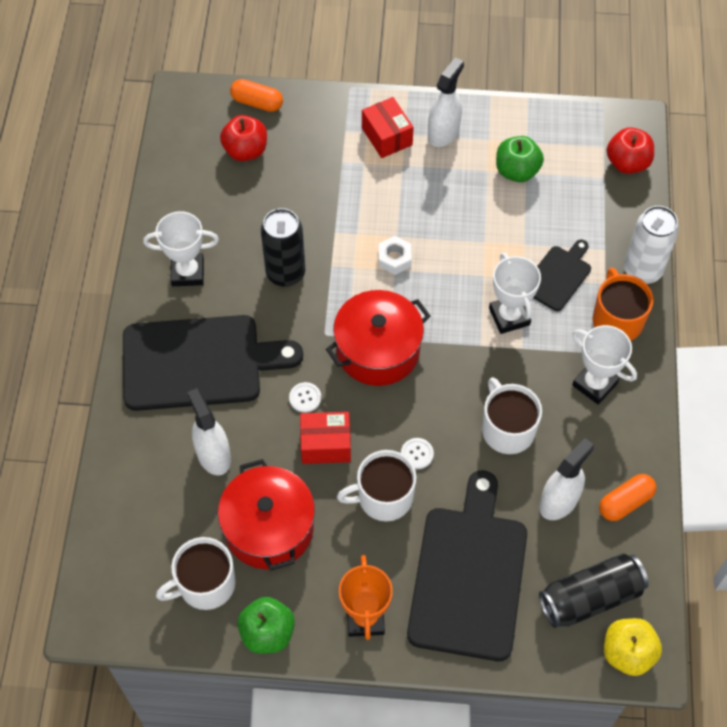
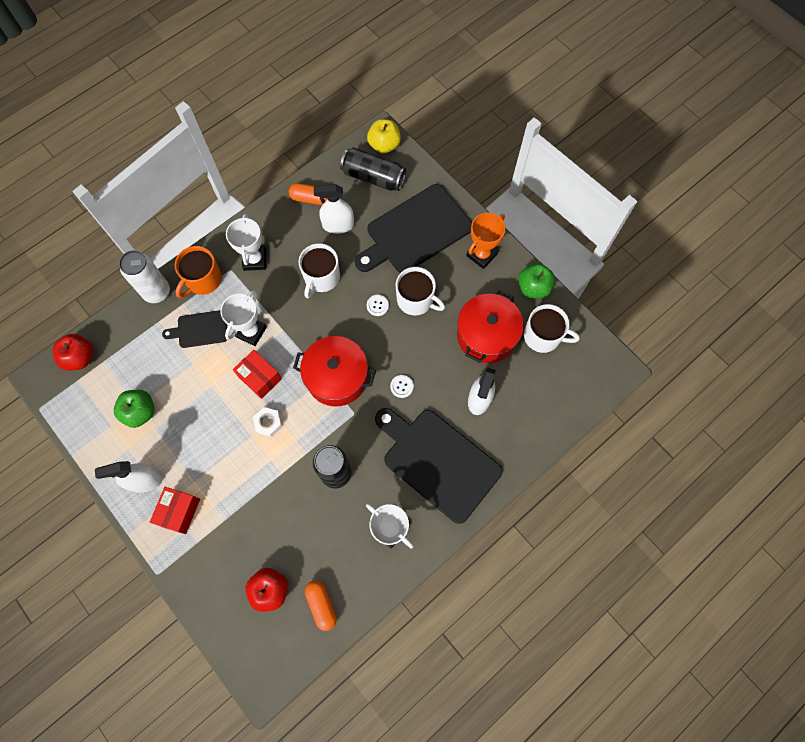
camera: 135 degrees left, 10 degrees up
orange capsule [230,79,283,112] -> orange capsule moved to [305,580,337,631]
red box [300,412,351,464] -> red box moved to [233,350,282,399]

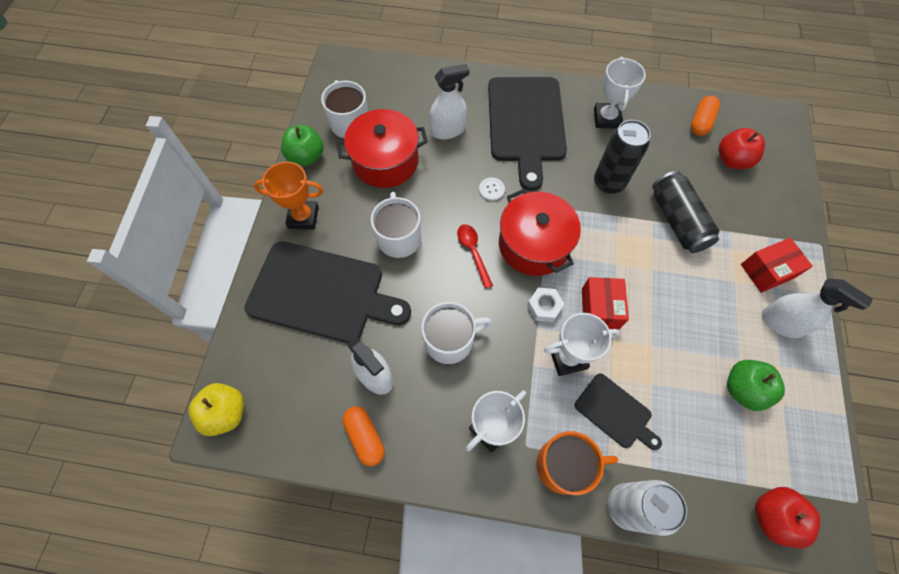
camera: 130 degrees left, 5 degrees down
white nut [253,407,282,437] -> white nut moved to [527,288,564,322]
black can [340,147,406,191] -> black can moved to [652,171,720,253]
white button [367,295,389,316] -> none
none -> red spoon [457,224,493,289]

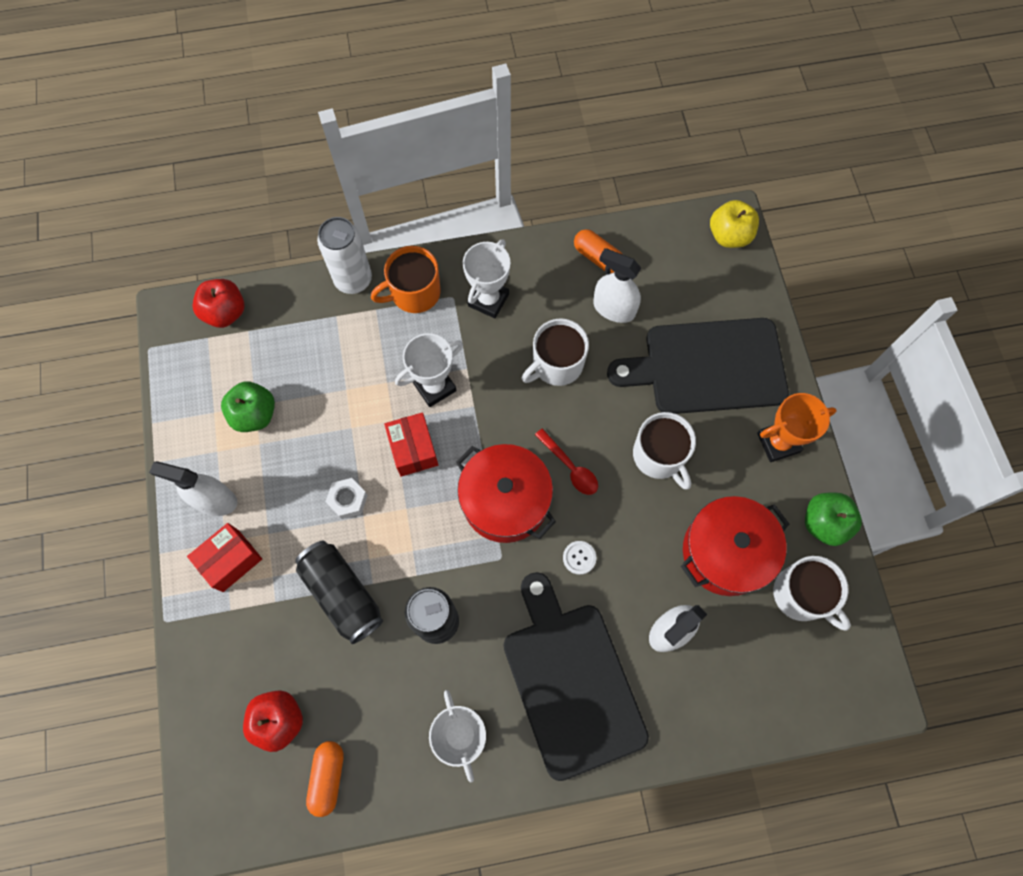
camera: 160 degrees right, 5 degrees up
white nut [527,288,564,322] -> white nut moved to [325,478,368,519]
black cutting board [575,373,662,450] -> none

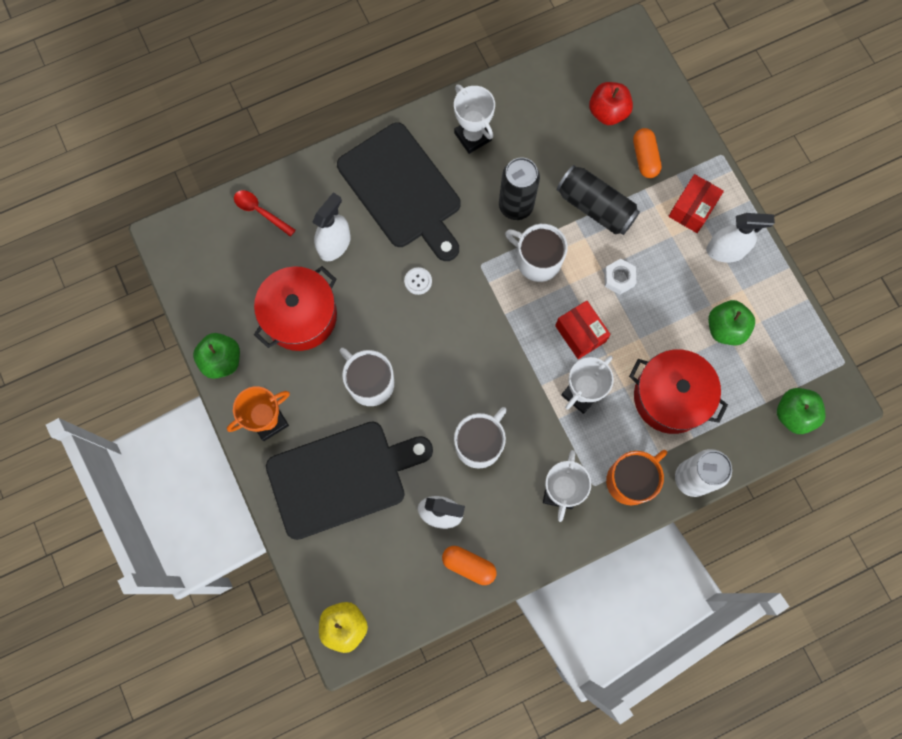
camera: 165 degrees right, 5 degrees up
red apple [192,279,245,328] -> green apple [777,388,826,434]
orange capsule [306,741,344,817] -> orange capsule moved to [633,128,662,178]
red pot [456,444,556,543] -> red pot moved to [629,349,728,434]
red spoon [535,428,598,495] -> red spoon moved to [234,190,296,237]
white mug [773,556,851,631] -> white mug moved to [505,224,568,282]

